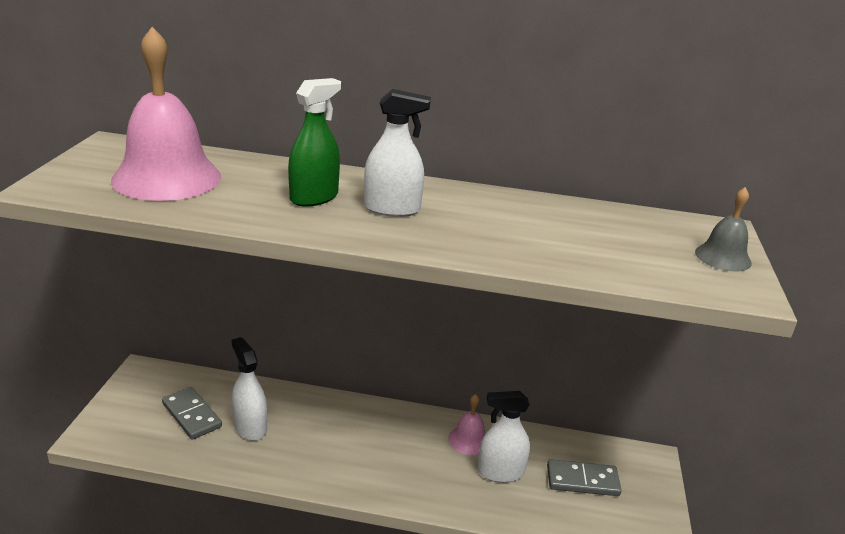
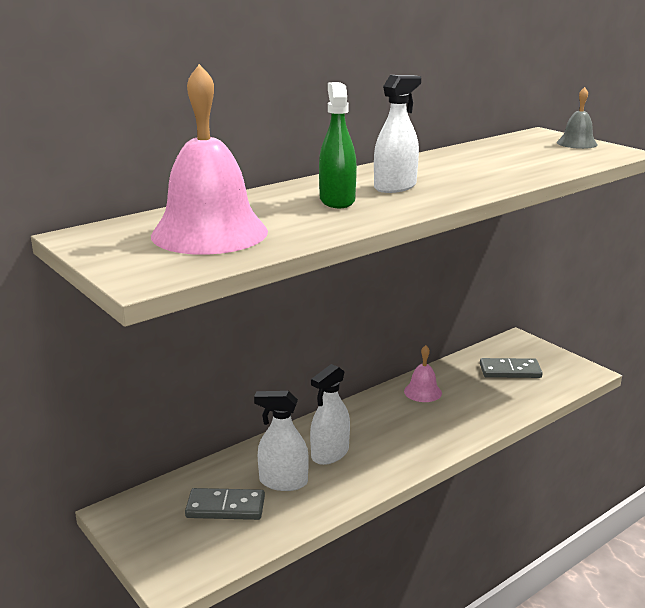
camera: 45 degrees left, 5 degrees down
white spray bottle [477,391,530,483] -> white spray bottle moved to [310,364,350,465]
grey domino [547,459,622,496] -> grey domino turned 45 degrees clockwise [480,358,542,378]

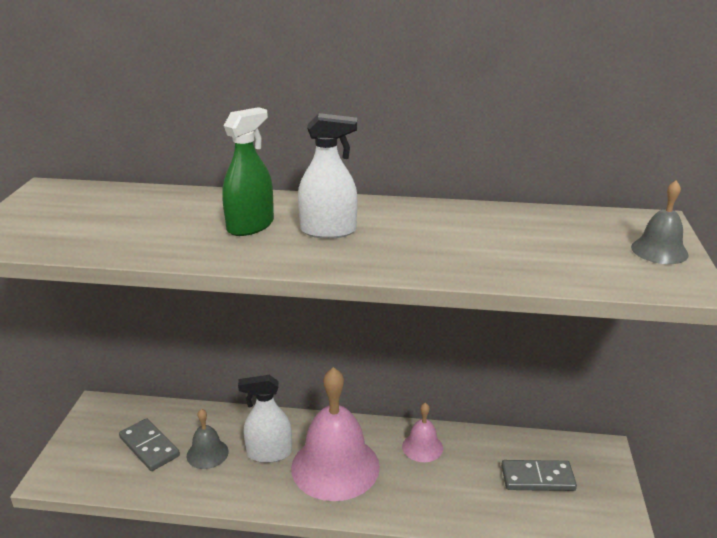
camera: 45 degrees right, 5 degrees up
pink bell [151,64,268,255] -> pink bell moved to [291,367,380,501]
white spray bottle [254,391,309,491] -> grey bell [187,409,229,469]
grey domino [480,358,542,378] -> grey domino turned 45 degrees counterclockwise [501,460,577,491]

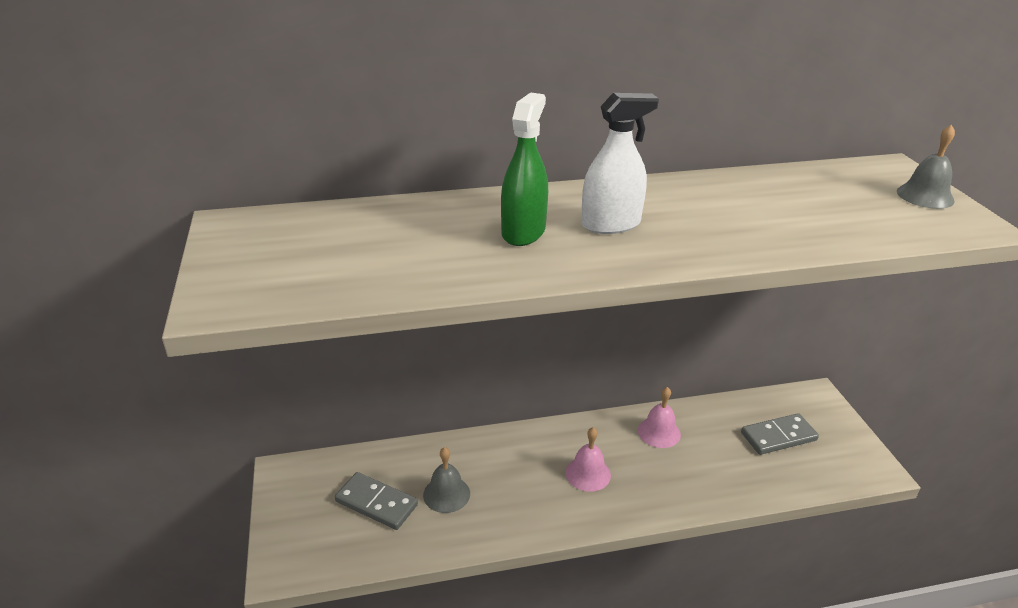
camera: 20 degrees left, 5 degrees up
white spray bottle [238,375,292,463] -> none
pink bell [291,367,380,501] -> pink bell [565,427,611,492], size x0.48

